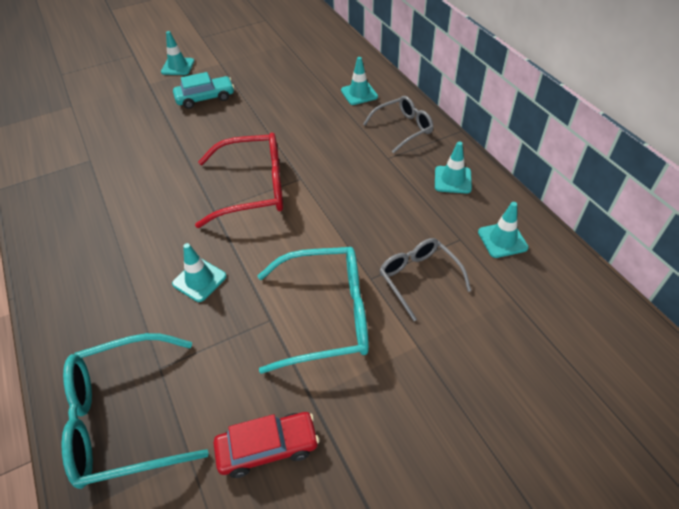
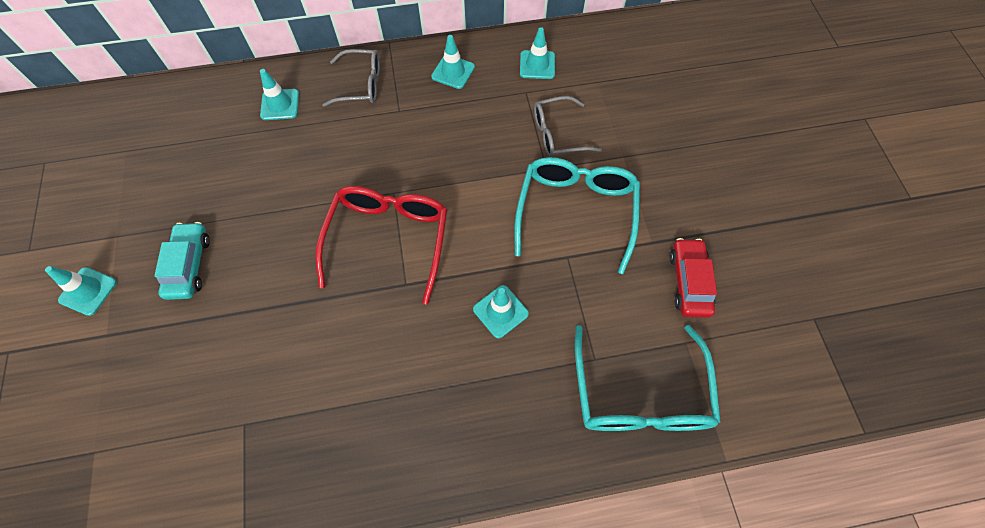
camera: 75 degrees left, 15 degrees up
grey glasses [363,96,433,153] -> grey glasses turned 105 degrees clockwise [322,49,380,107]

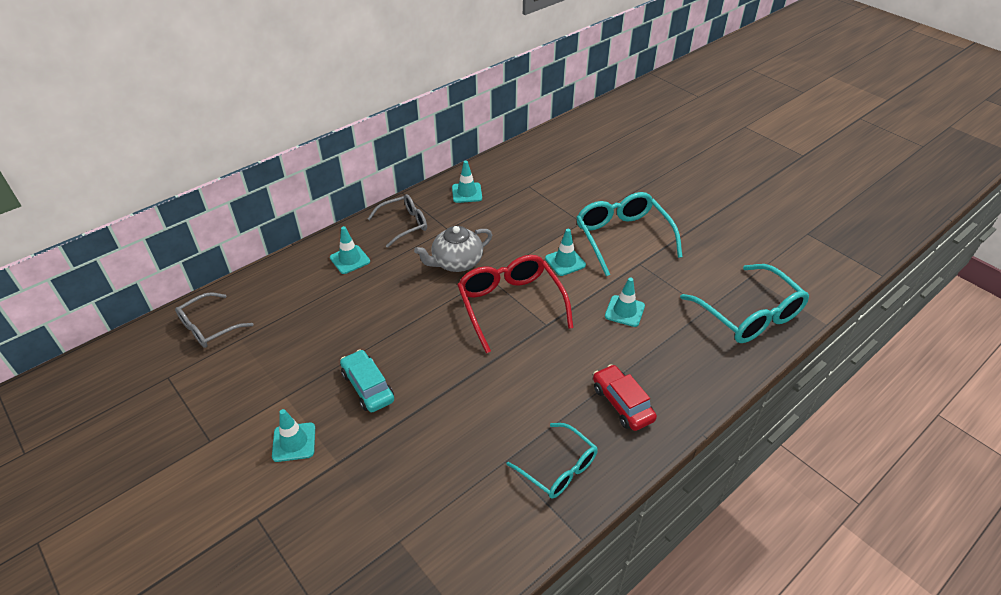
camera: 30 degrees left, 20 degrees down
turquoise traffic cone [520,27,555,79] -> turquoise traffic cone moved to [545,229,586,276]
grey glasses [534,96,602,157] -> grey glasses moved to [175,292,253,348]
red car [670,238,717,318] -> red car moved to [593,364,657,431]
none -> grey teapot [414,226,492,272]
none -> turquoise glasses [507,423,598,499]

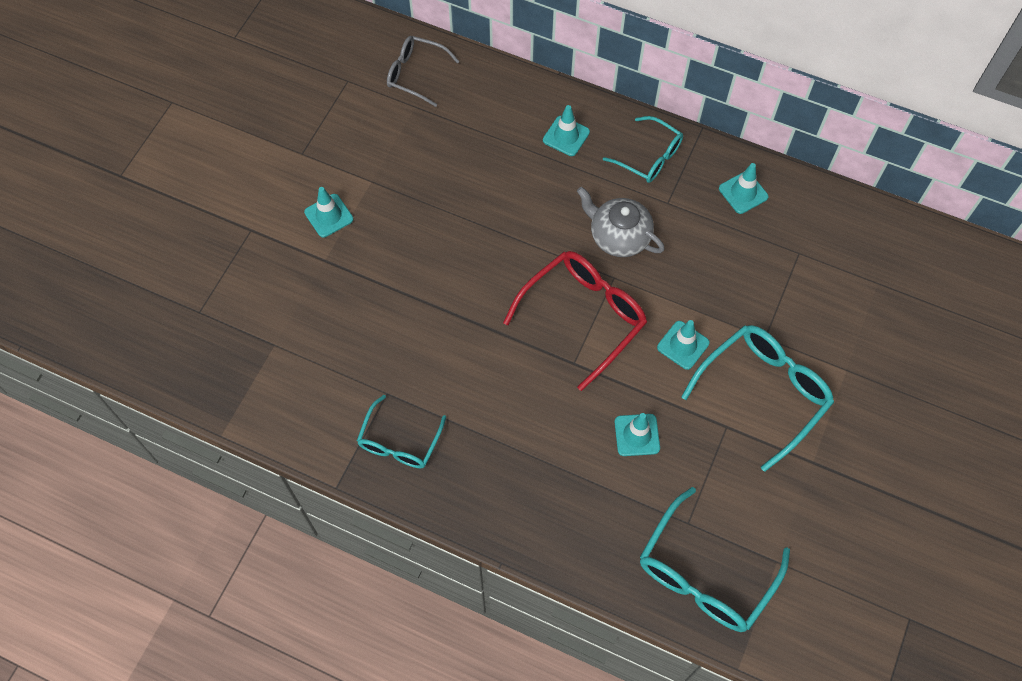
camera: 65 degrees right, 20 degrees up
turquoise car [340,349,394,412] -> none
grey glasses [368,194,427,248] -> turquoise glasses [603,116,683,183]
red car [593,364,657,431] -> none

